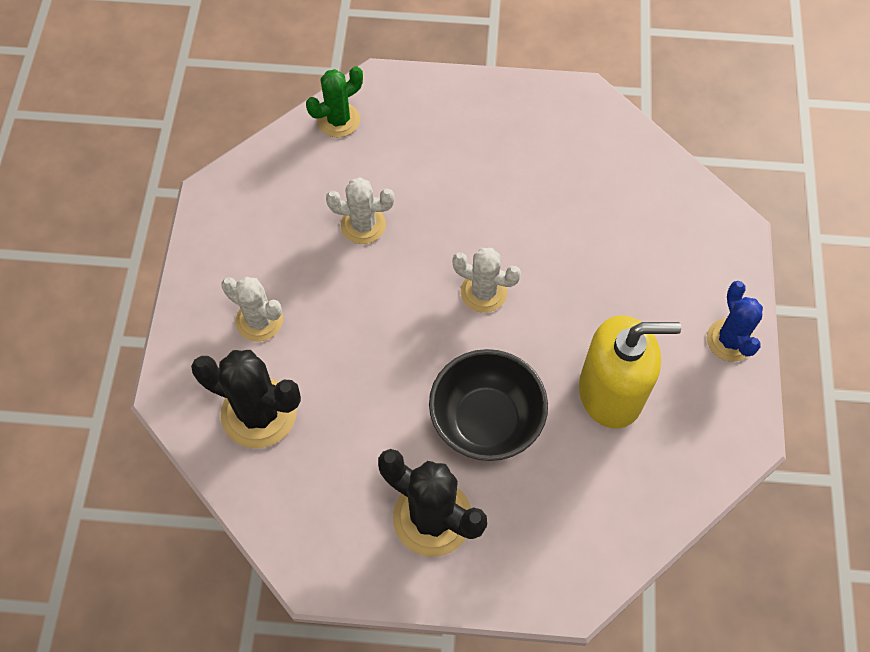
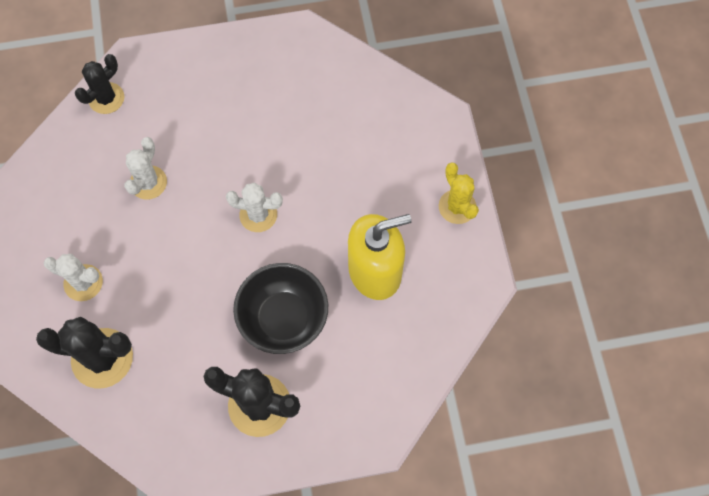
camera: 15 degrees left, 5 degrees up
green cactus [306,66,363,138] -> black cactus [75,54,124,114]
white cactus [326,177,394,244] -> white cactus turned 60 degrees counterclockwise [124,137,167,200]
blue cactus [707,281,763,362] -> yellow cactus [439,162,479,224]

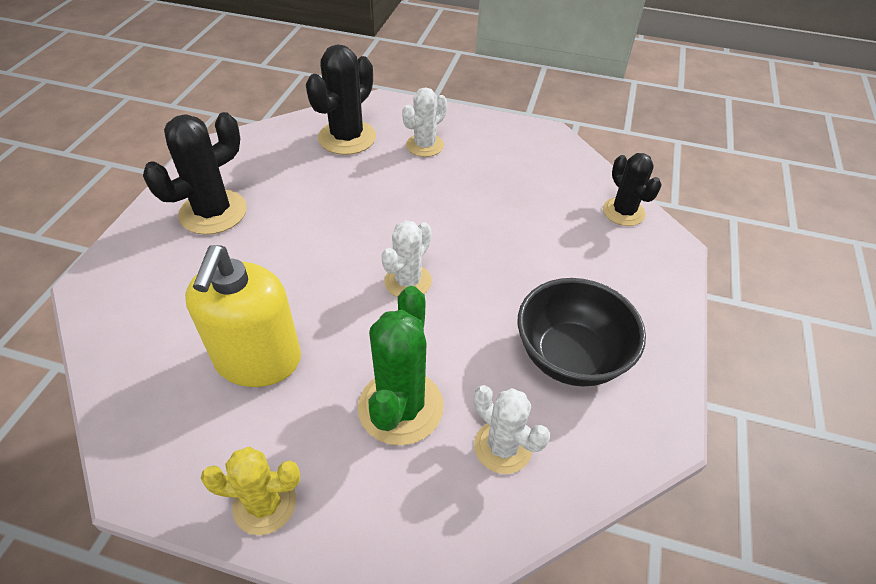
camera: 115 degrees right, 20 degrees down
white cactus [124,137,167,200] -> white cactus moved to [474,385,550,474]
black bowl [233,263,328,354] -> black bowl moved to [518,278,646,387]
none -> green cactus [358,286,444,445]

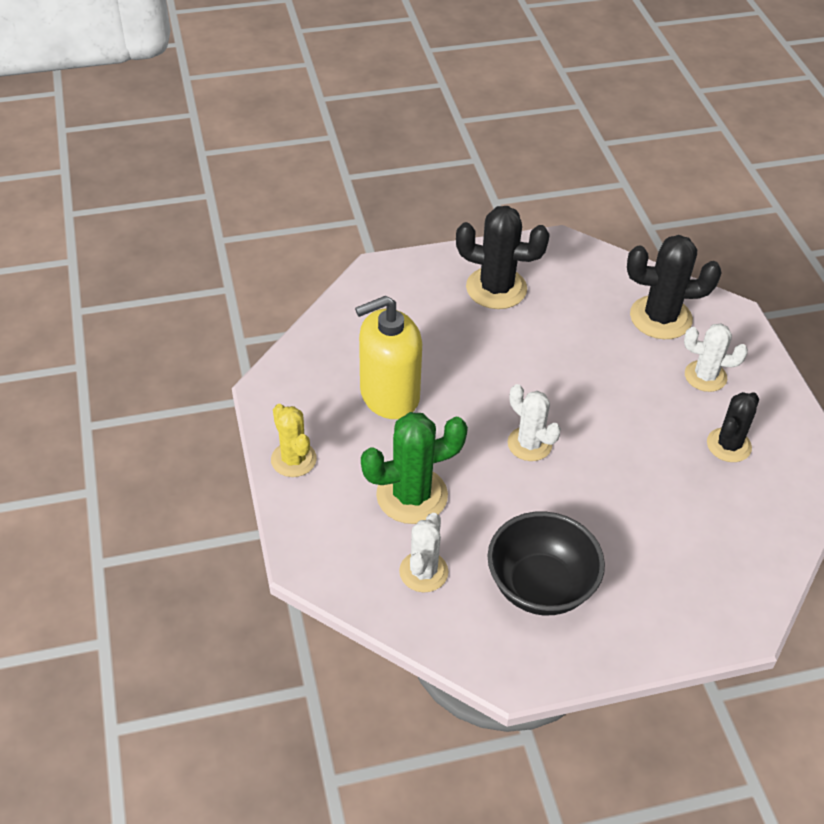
camera: 60 degrees right, 0 degrees up
white cactus [381,220,432,297] -> white cactus turned 45 degrees clockwise [508,384,561,461]
black cactus [603,153,662,226] -> black cactus moved to [707,392,759,462]

